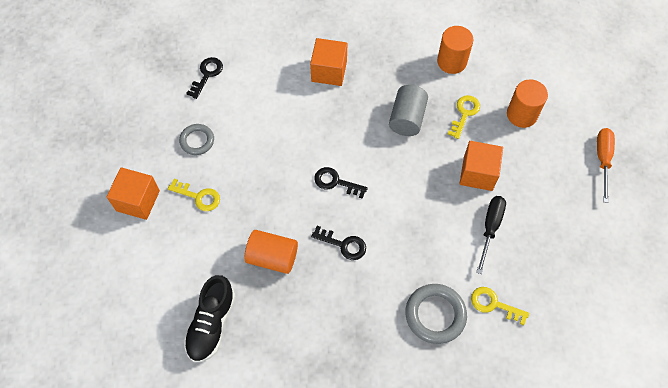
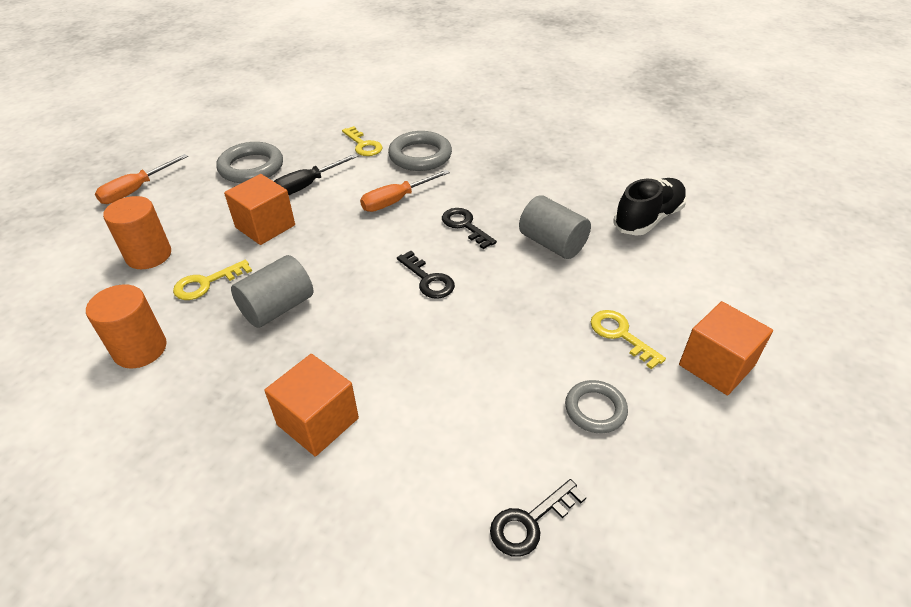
camera: 150 degrees left, 20 degrees down
orange cylinder [244,230,298,274] -> grey cylinder [519,195,591,259]
none -> grey ring [217,142,283,183]
none -> orange screwdriver [360,170,450,212]

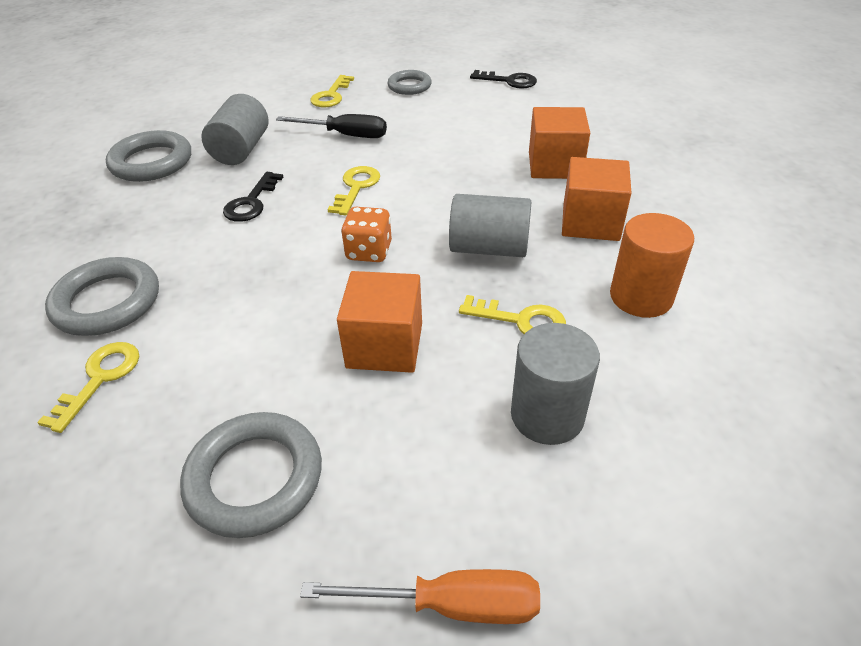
camera: 125 degrees left, 0 degrees up
orange cylinder [103,196,171,269] -> grey cylinder [511,323,600,445]
black screwdriver [274,154,358,195] -> black screwdriver moved to [276,114,387,138]
orange screwdriver [360,170,450,212] -> none
black key [397,251,455,299] -> yellow key [327,166,380,215]
black shoe [614,178,687,236] -> none
orange cube [679,301,773,395] -> orange cube moved to [562,157,631,241]
none -> grey ring [106,130,191,182]
none -> orange dice [341,207,392,262]

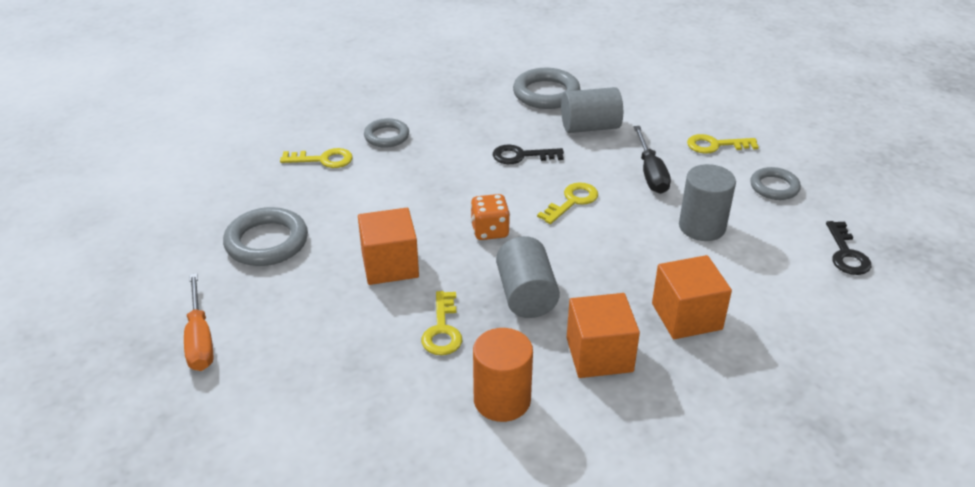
camera: 70 degrees right, 5 degrees down
grey ring [45,257,159,336] -> grey ring [364,118,409,148], size x0.63
yellow key [327,166,380,215] -> yellow key turned 45 degrees counterclockwise [537,182,598,224]
grey cylinder [511,323,600,445] -> grey cylinder moved to [679,164,736,241]

